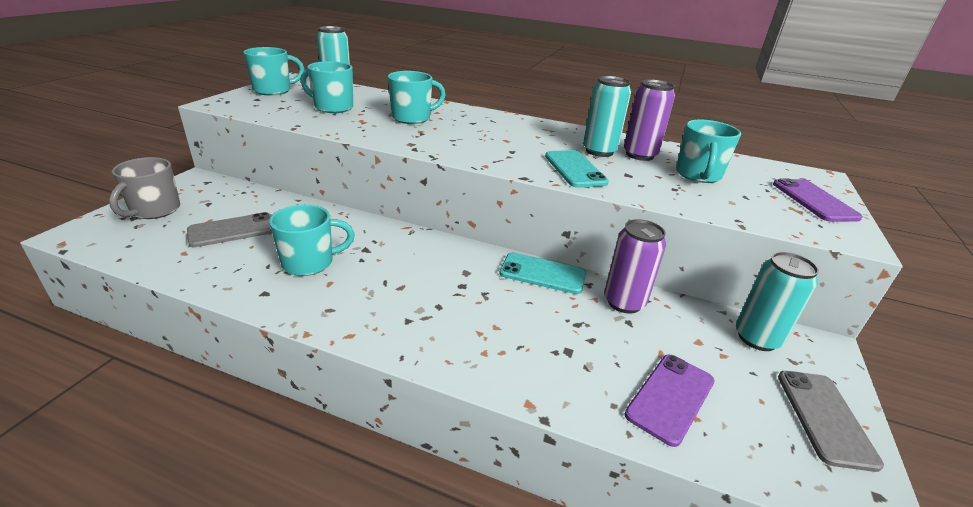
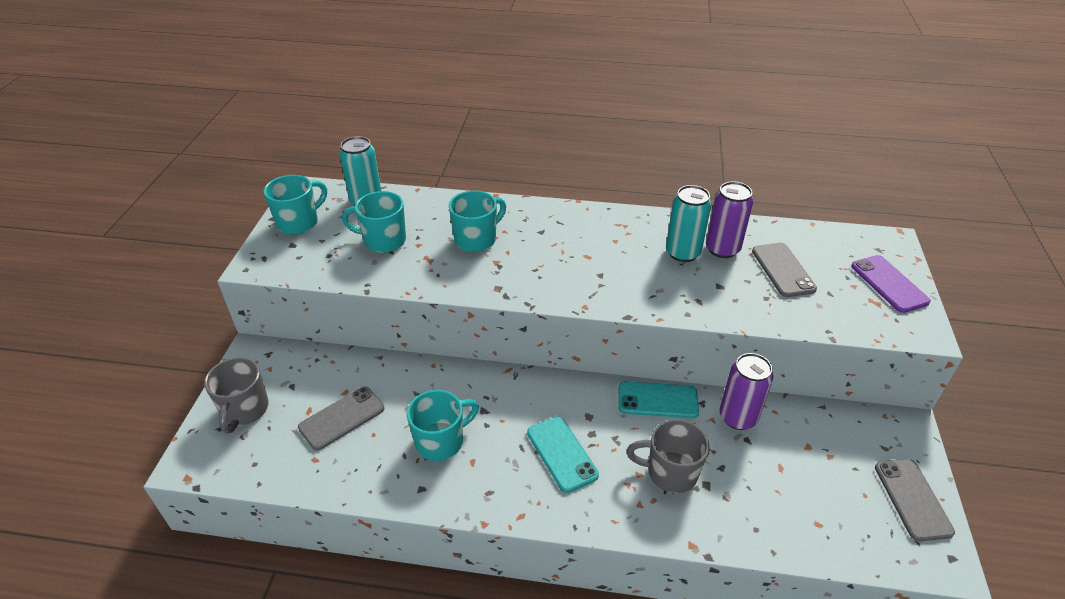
camera: 10 degrees left, 10 degrees up
turquoise phone [545,150,609,188] -> turquoise phone moved to [527,416,599,493]
purple phone [625,355,715,447] -> none
turquoise mug [676,119,741,183] -> grey phone [752,243,817,297]
turquoise can [736,252,819,351] -> none
none -> grey mug [626,419,710,493]

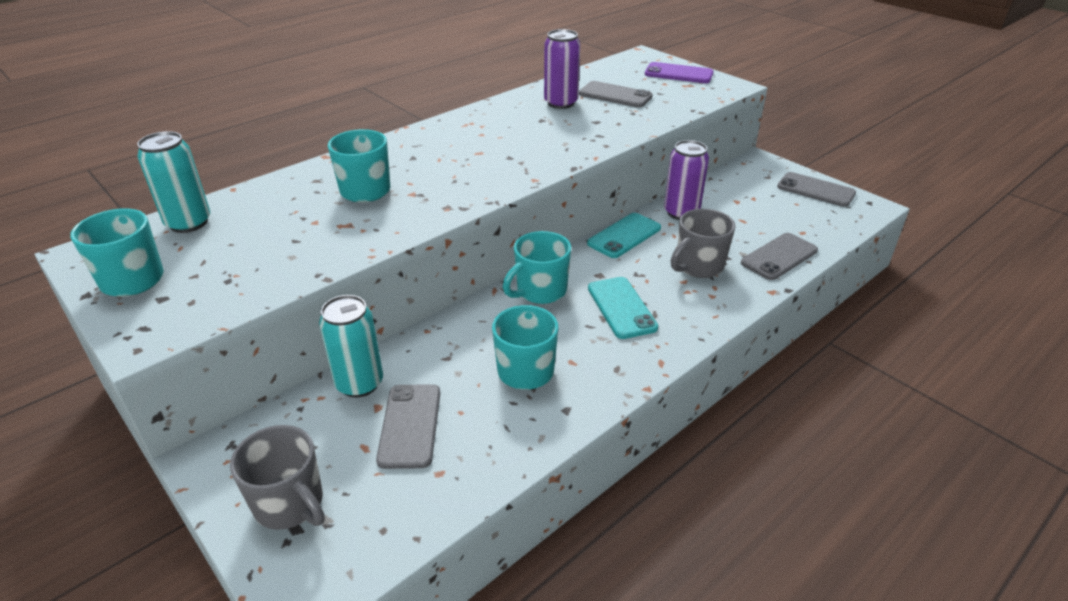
camera: 50 degrees left, 5 degrees down
turquoise mug [342,191,406,253] -> turquoise mug moved to [503,231,571,304]
turquoise phone [527,416,599,493] -> turquoise phone turned 60 degrees clockwise [588,277,658,339]
turquoise can [666,185,712,262] -> turquoise can moved to [319,295,383,398]
none -> grey phone [741,233,818,280]

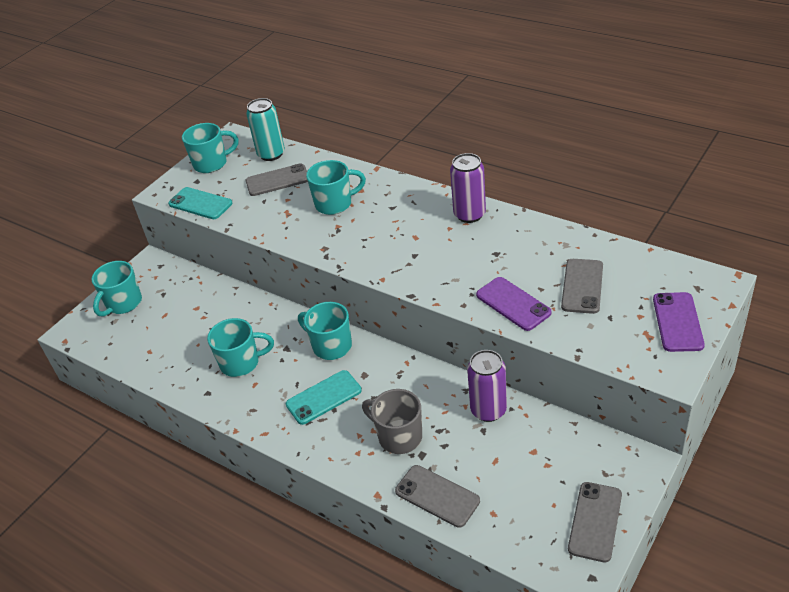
camera: 80 degrees right, 5 degrees up
grey mug [230,425,325,530] -> turquoise mug [91,261,142,317]
turquoise can [319,295,383,398] -> none
grey phone [376,384,440,469] -> grey phone moved to [246,163,308,196]
purple can [544,29,580,109] -> purple can moved to [450,153,486,223]
turquoise phone [587,213,661,258] -> turquoise phone moved to [168,187,232,219]
none -> purple phone [476,277,552,331]

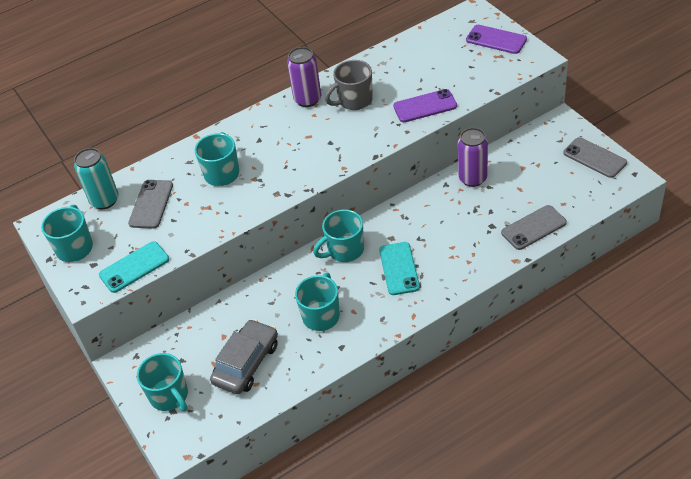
camera: 65 degrees left, 5 degrees up
grey mug [362,389,422,454] -> grey mug moved to [325,60,373,110]
grey phone [561,259,603,314] -> none
none -> grey car [210,319,278,394]

